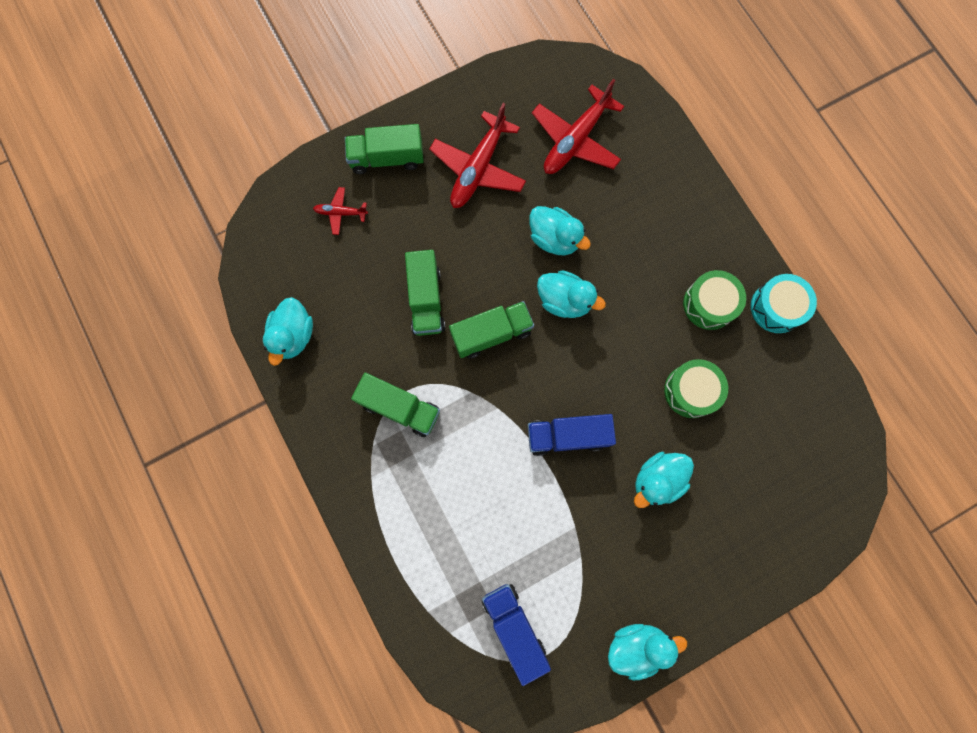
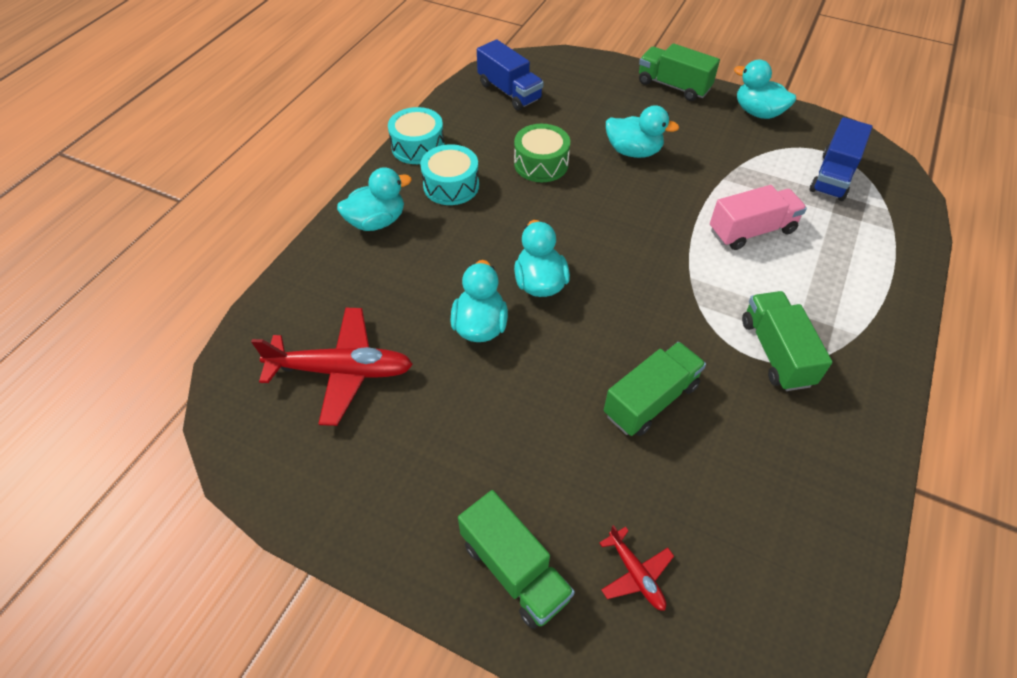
camera: 125 degrees left, 25 degrees down
turquoise duck [263,297,313,366] -> turquoise duck moved to [337,167,412,231]
red plane [429,103,526,208] -> none
green truck [449,301,534,358] -> green truck moved to [639,43,720,101]
blue truck [528,414,616,456] -> blue truck moved to [477,39,544,110]
green drum [683,270,746,330] -> turquoise drum [420,144,479,205]
none -> pink truck [710,185,807,250]

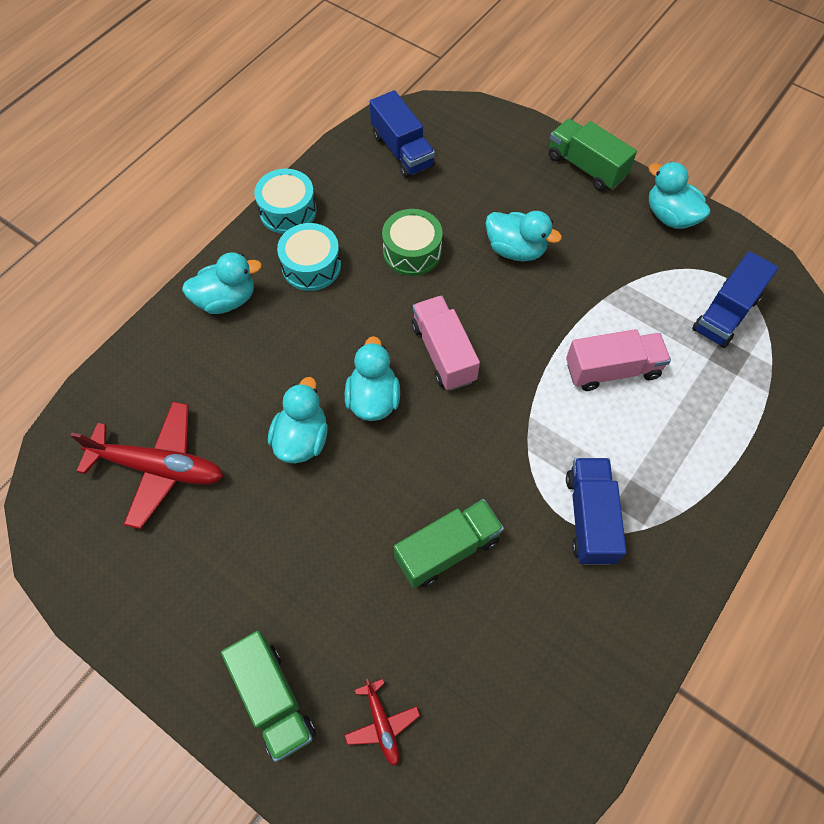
camera: 10 degrees right, 10 degrees up
green truck [742,291,832,391] -> blue truck [566,458,626,565]
none -> pink truck [412,296,480,391]

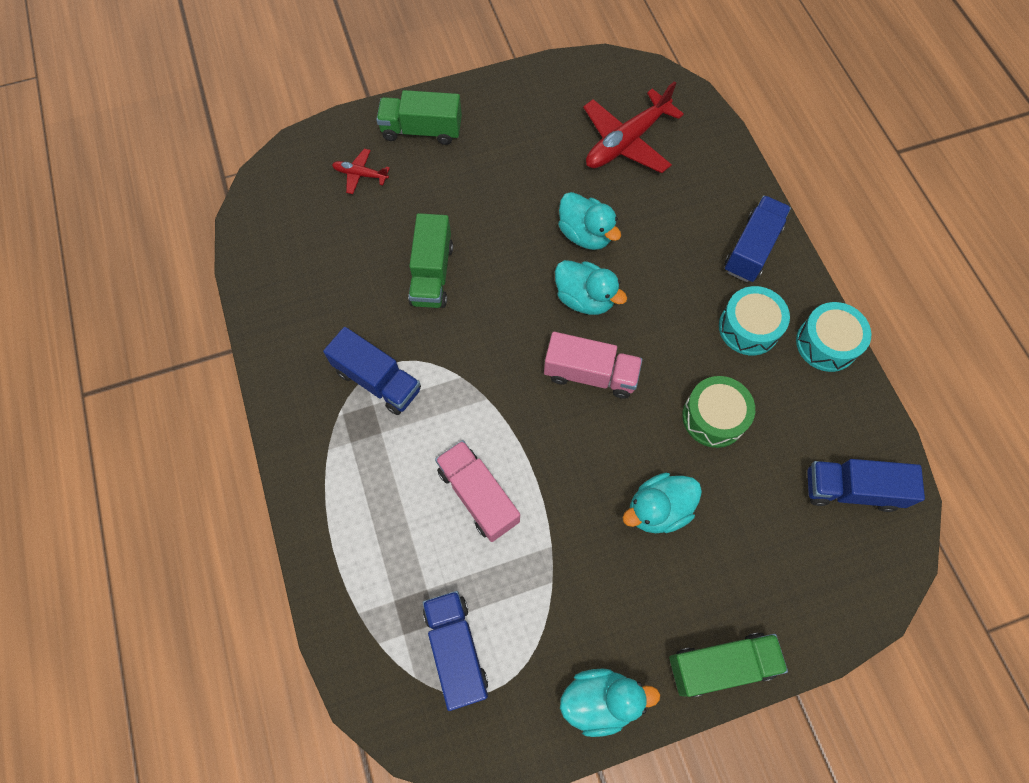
camera: 125 degrees right, 5 degrees up
turquoise duck [182,252,262,314] -> blue truck [724,196,791,282]
pink truck [566,329,671,391] -> pink truck turned 120 degrees clockwise [435,440,520,542]

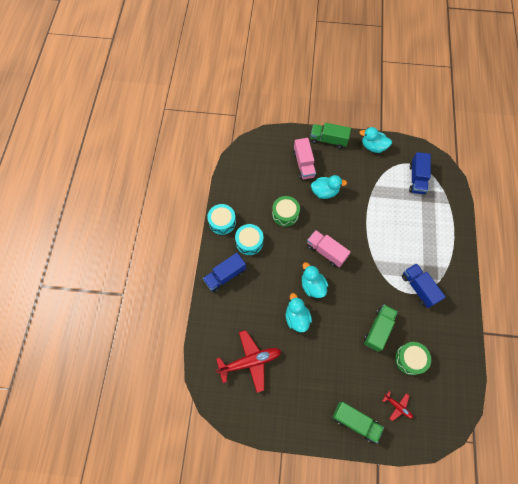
camera: 155 degrees left, 0 degrees up
pink truck [435,440,520,542] -> pink truck moved to [293,138,316,180]
blue truck [807,459,925,512] -> none
none -> green drum [395,342,431,375]

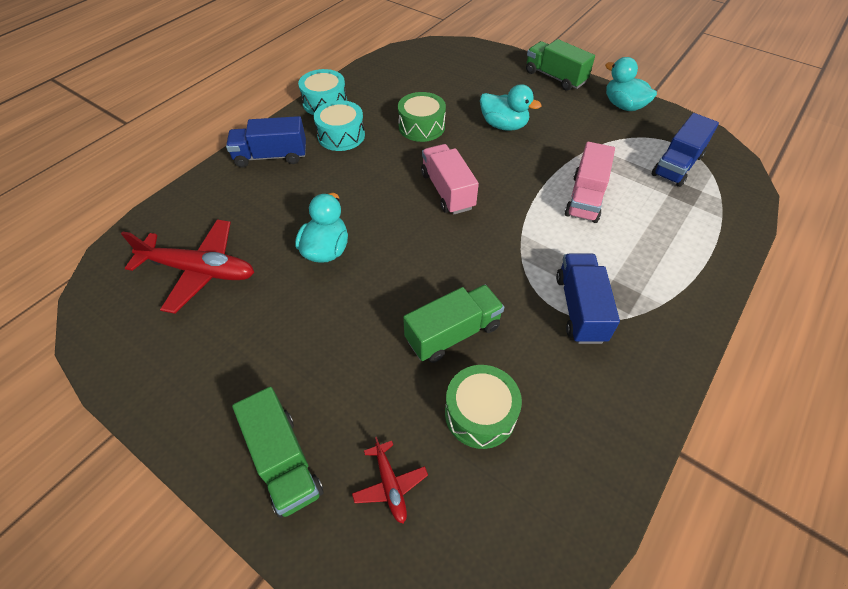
camera: 30 degrees right, 15 degrees down
pink truck [293,138,316,180] -> pink truck moved to [565,142,615,223]
turquoise duck [302,262,328,298] -> none

